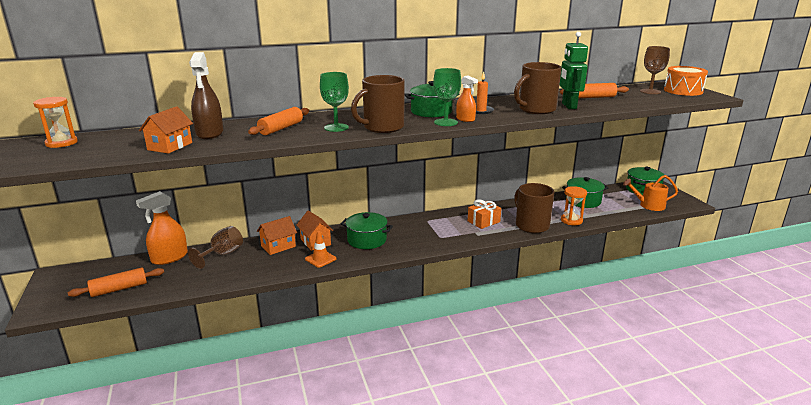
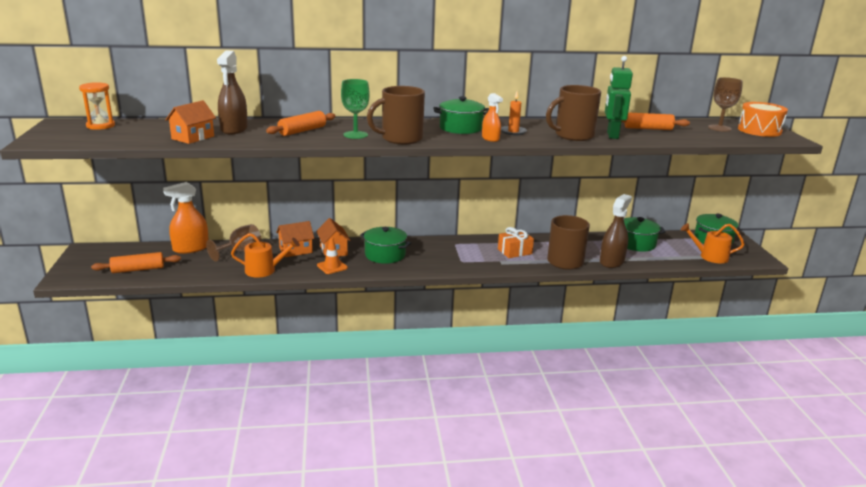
camera: 10 degrees right, 0 degrees up
green goblet [433,68,461,126] -> none
orange hourglass [561,186,587,225] -> brown spray bottle [600,194,632,268]
none -> orange watering can [231,233,300,278]

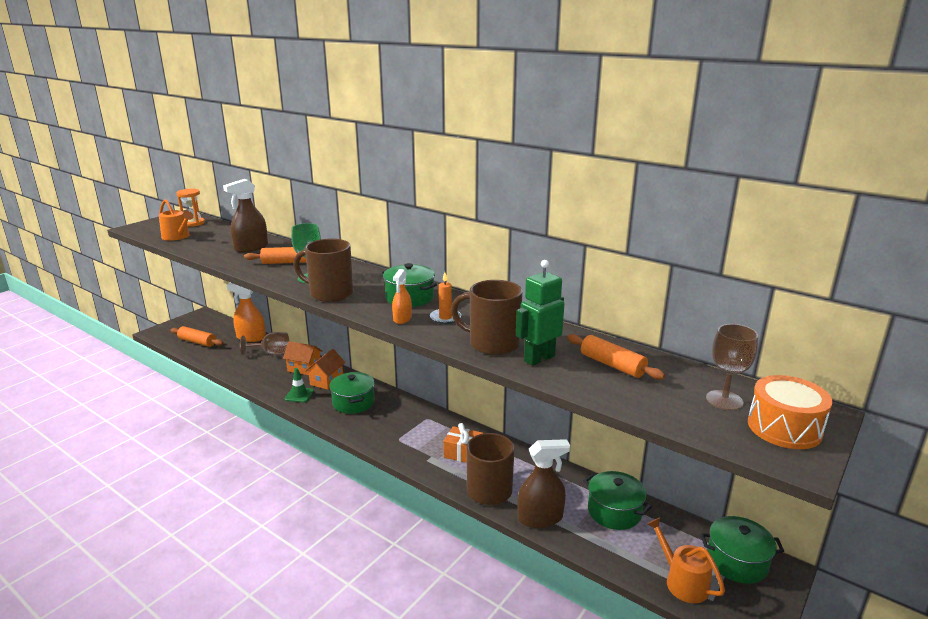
camera: 45 degrees right, 0 degrees up
orange house [165,100,216,144] -> none
orange watering can [231,233,300,278] -> orange watering can moved to [159,199,194,241]
orange traffic cone [317,238,348,274] -> green traffic cone [284,368,314,403]

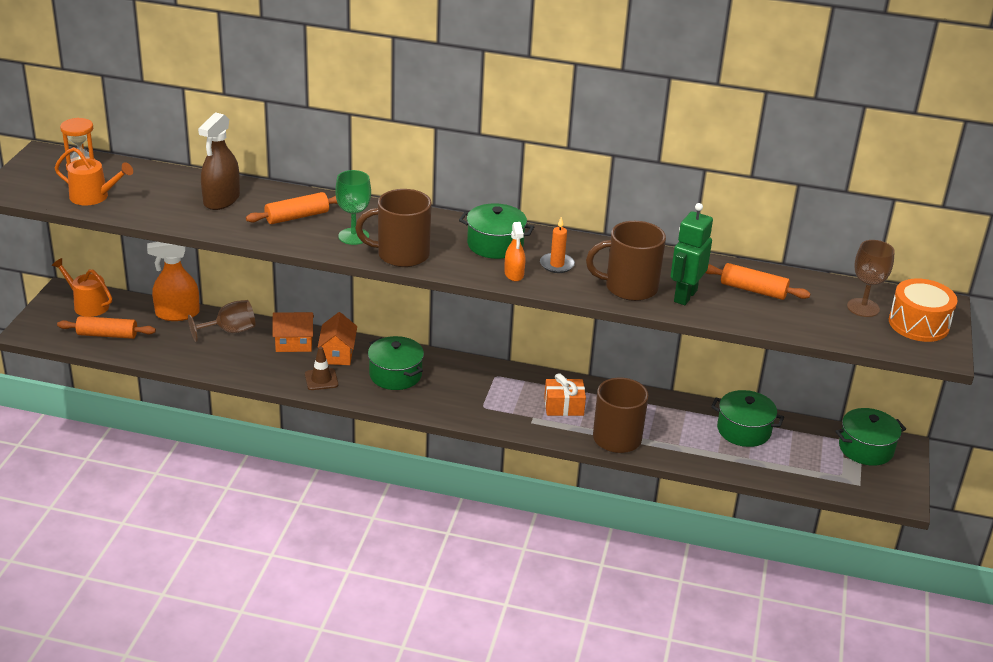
camera: 25 degrees left, 10 degrees up
green traffic cone [284,368,314,403] -> brown traffic cone [305,347,338,390]
brown spray bottle [517,439,570,528] -> none
orange watering can [647,518,725,603] -> orange watering can moved to [52,258,112,317]

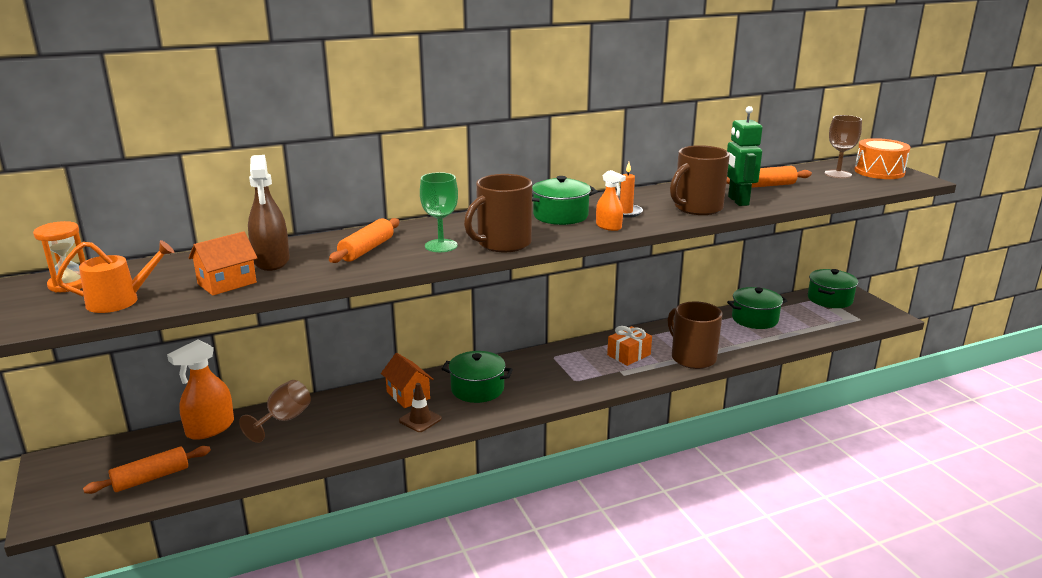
camera: 35 degrees left, 10 degrees down
orange watering can [52,258,112,317] -> none
orange house [273,312,314,352] -> orange house moved to [189,231,258,296]

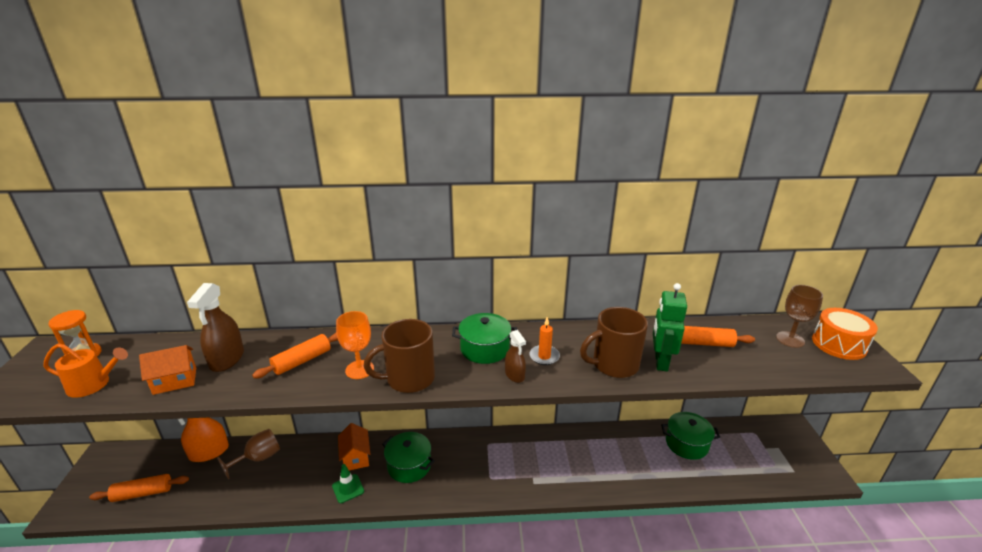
camera: 20 degrees right, 5 degrees up
brown traffic cone [399,383,442,432] -> green traffic cone [332,464,364,503]
green goblet [420,172,458,252] -> orange goblet [336,311,374,379]
orange spray bottle [596,170,626,231] -> brown spray bottle [505,330,526,383]
orange gift [607,326,652,366] -> none
brown mug [668,301,722,369] -> none
green pot [808,269,858,308] -> none

